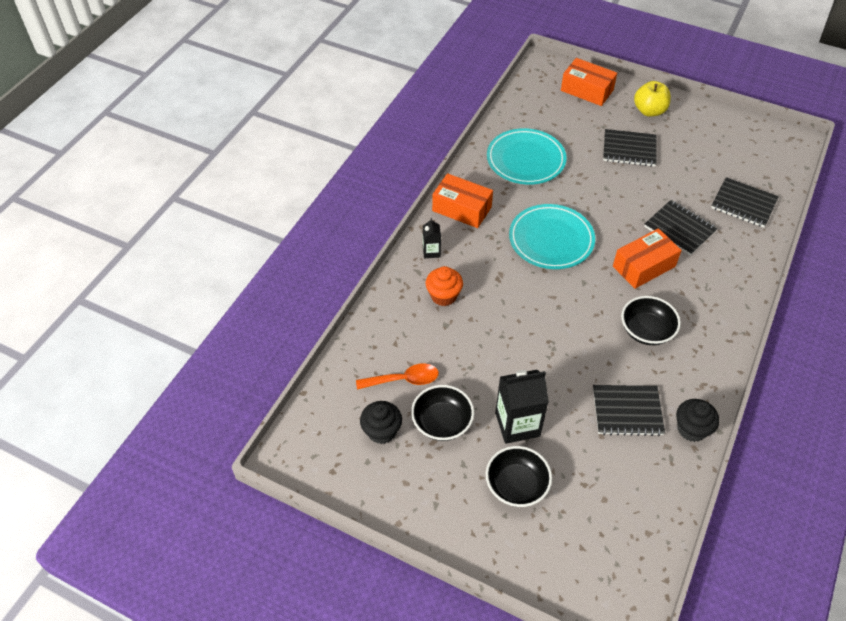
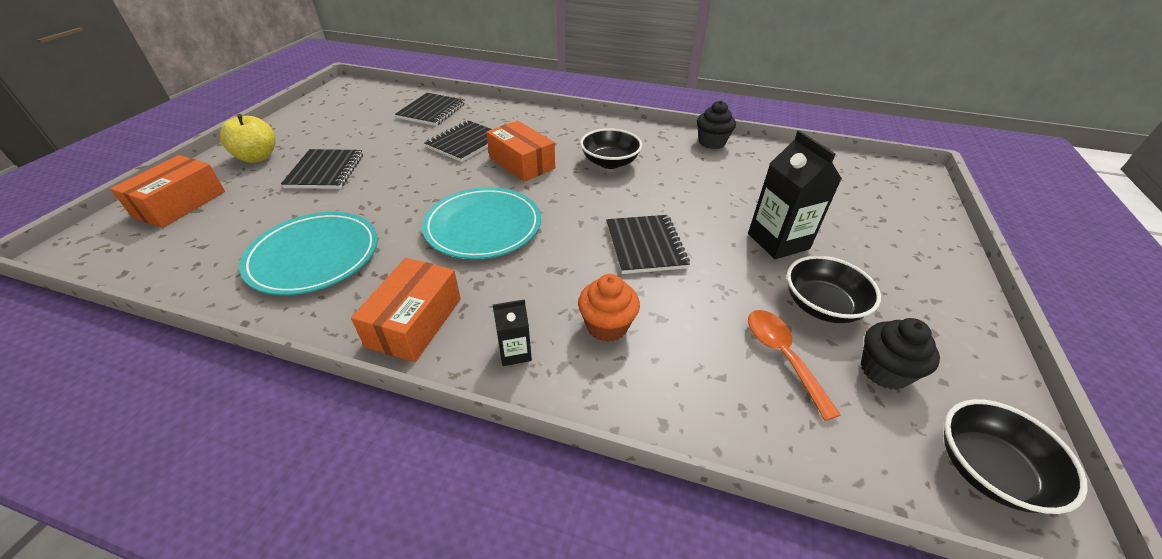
camera: 100 degrees left, 10 degrees down
black bowl [486,446,552,507] -> black bowl moved to [944,399,1088,514]
black notebook [593,385,665,436] -> black notebook moved to [606,215,690,274]

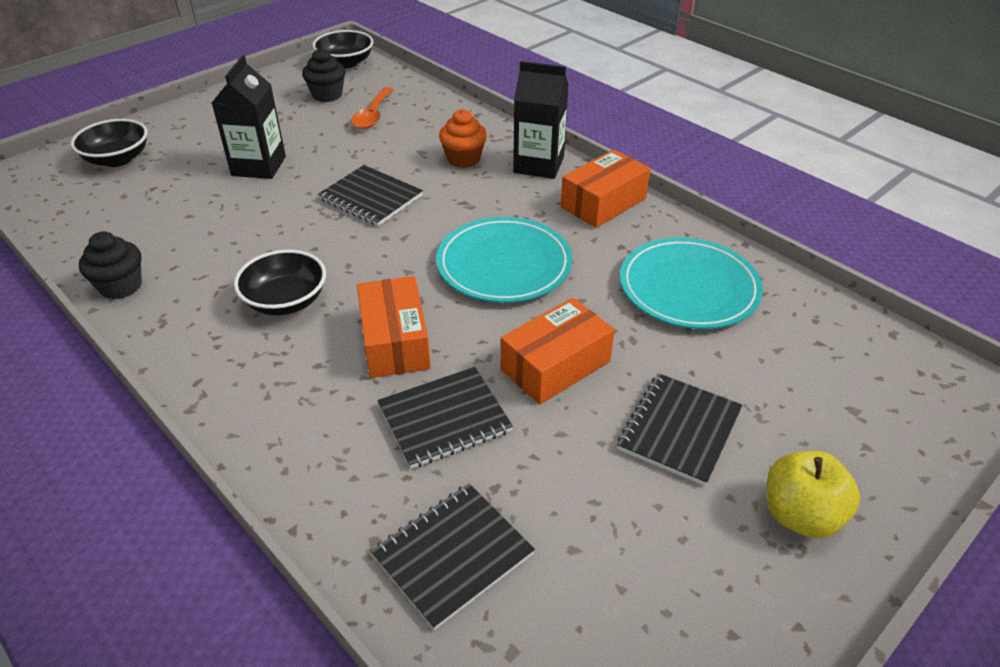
camera: 150 degrees left, 0 degrees up
orange box [110,155,225,228] -> orange box moved to [501,298,615,405]
black carton [493,299,532,366] -> black carton [513,61,569,179], size x1.92
black notebook [606,215,690,274] -> black notebook turned 75 degrees counterclockwise [318,165,423,226]
black bowl [787,256,881,323] -> black bowl moved to [71,119,148,167]

